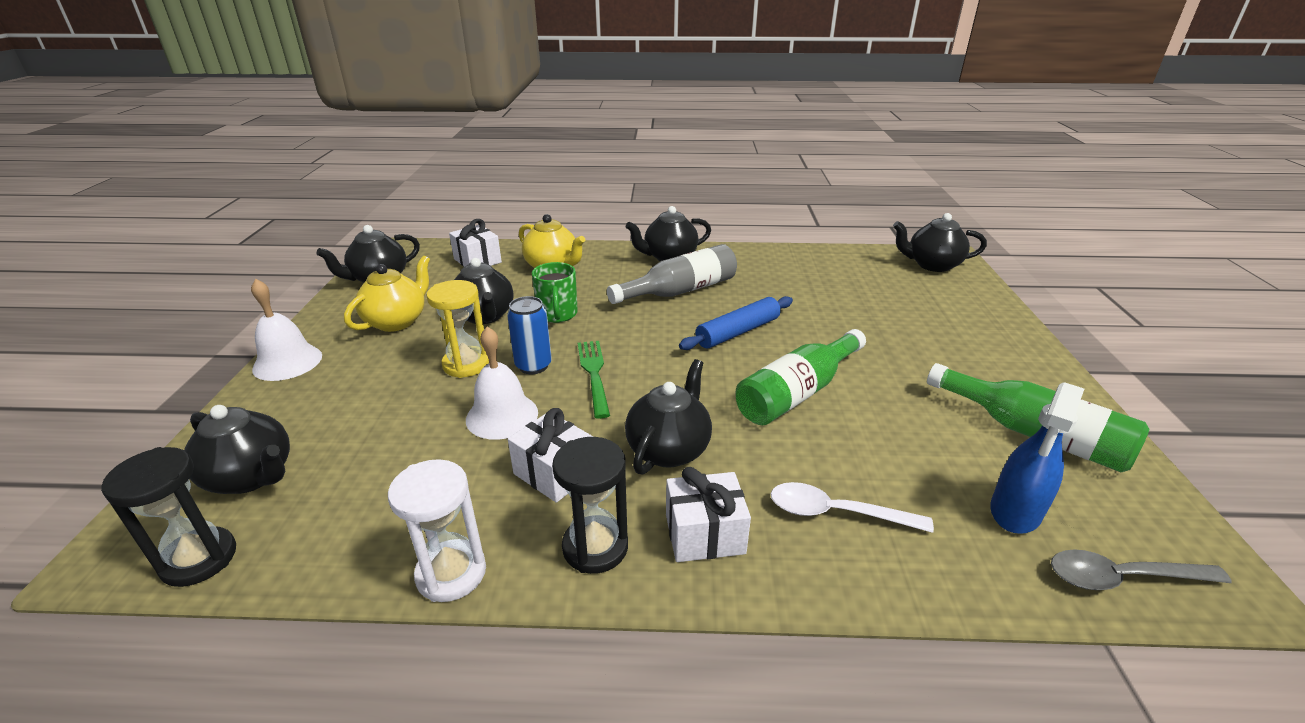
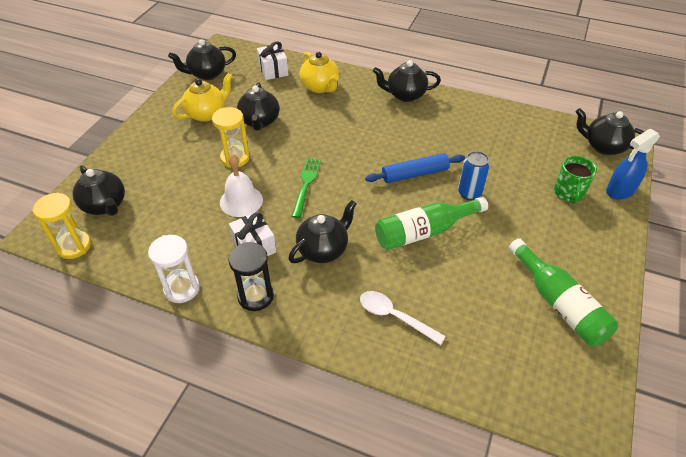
camera: 20 degrees right, 15 degrees up
black hourglass [101,447,236,587] -> yellow hourglass [32,192,91,259]
white bell [251,279,322,381] -> none
blue can [507,296,552,374] -> blue can moved to [458,151,490,200]
green mug [532,262,578,323] -> green mug moved to [554,156,597,204]
grey bottle [607,244,737,304] -> none
white gift [666,467,751,562] -> none
blue spray bottle [990,382,1084,534] -> blue spray bottle moved to [606,129,660,200]
grey spoon [1051,549,1232,590] -> none

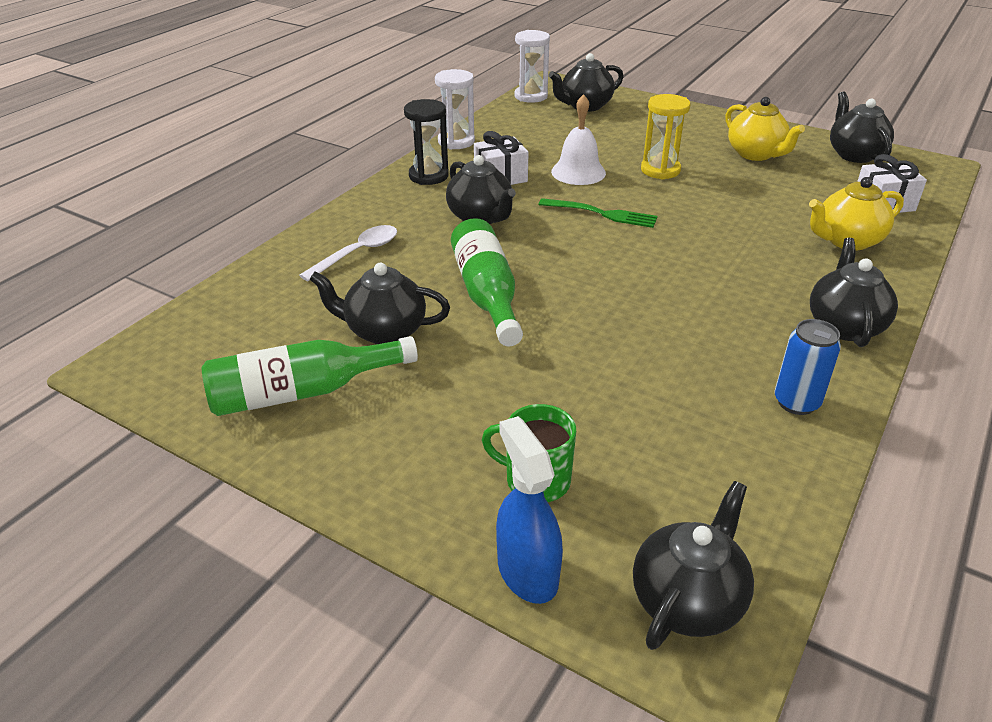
camera: 100 degrees right, 10 degrees down
yellow hourglass [32,192,91,259] -> white hourglass [515,30,550,103]
black teapot [237,82,280,131] -> black teapot moved to [310,263,450,344]
blue rolling pin [365,153,465,183] -> none
blue can [458,151,490,200] -> blue can moved to [775,319,841,415]

